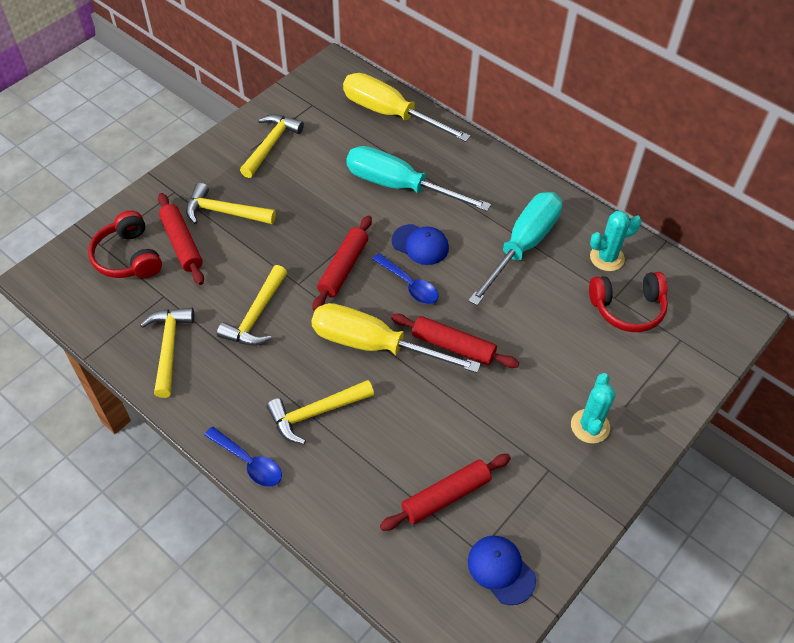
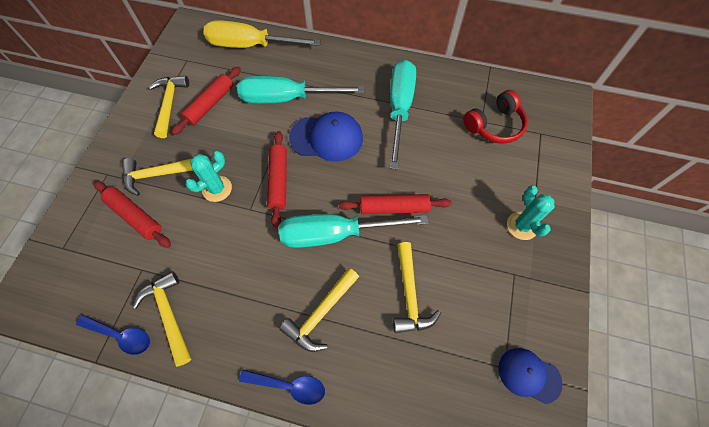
camera: 25 degrees left, 10 degrees up
red headphones [88,211,162,278] -> none
yellow hammer [217,265,287,346] -> yellow hammer moved to [393,242,441,333]
yellow screwdriver [311,303,481,373] -> turquoise screwdriver [279,214,428,248]
blue spoon [372,253,439,304] -> blue spoon moved to [76,315,150,355]
red rolling pin [380,454,511,531] -> red rolling pin moved to [171,66,241,135]
blue cap [392,224,449,265] -> blue cap [289,112,363,162], size x1.53
turquoise cactus [590,211,642,271] -> turquoise cactus moved to [186,151,232,202]

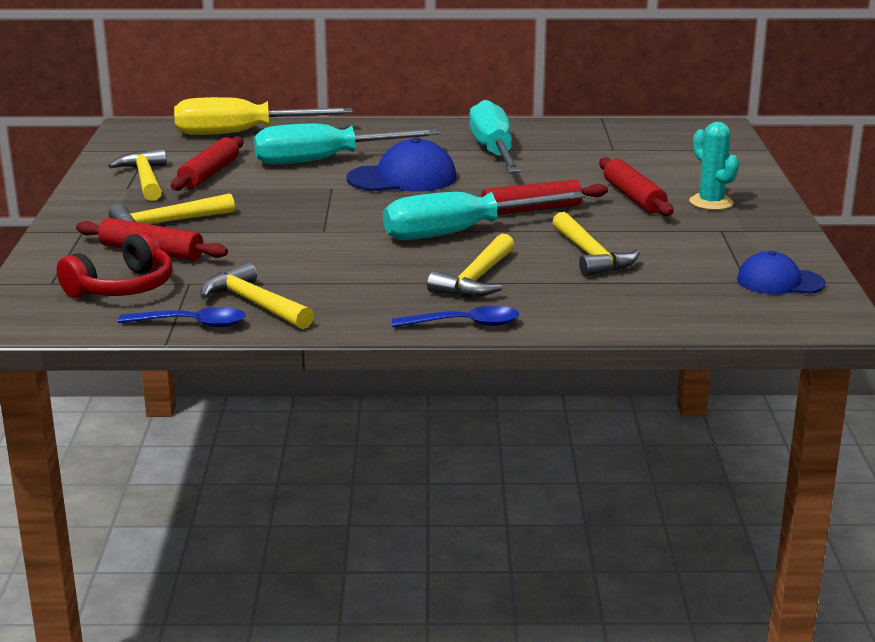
camera: 15 degrees left, 40 degrees down
turquoise cactus [186,151,232,202] -> none
red rolling pin [267,131,287,228] -> red rolling pin moved to [599,157,673,216]
red headphones [463,90,528,144] -> red headphones moved to [57,231,172,298]

